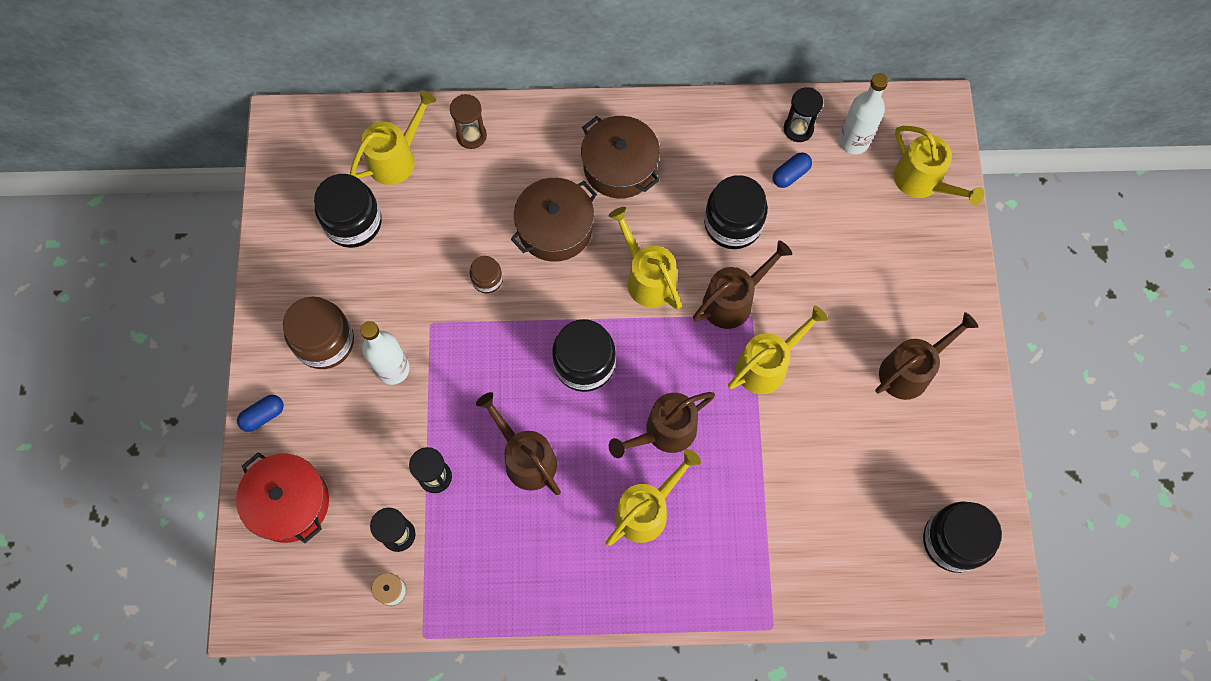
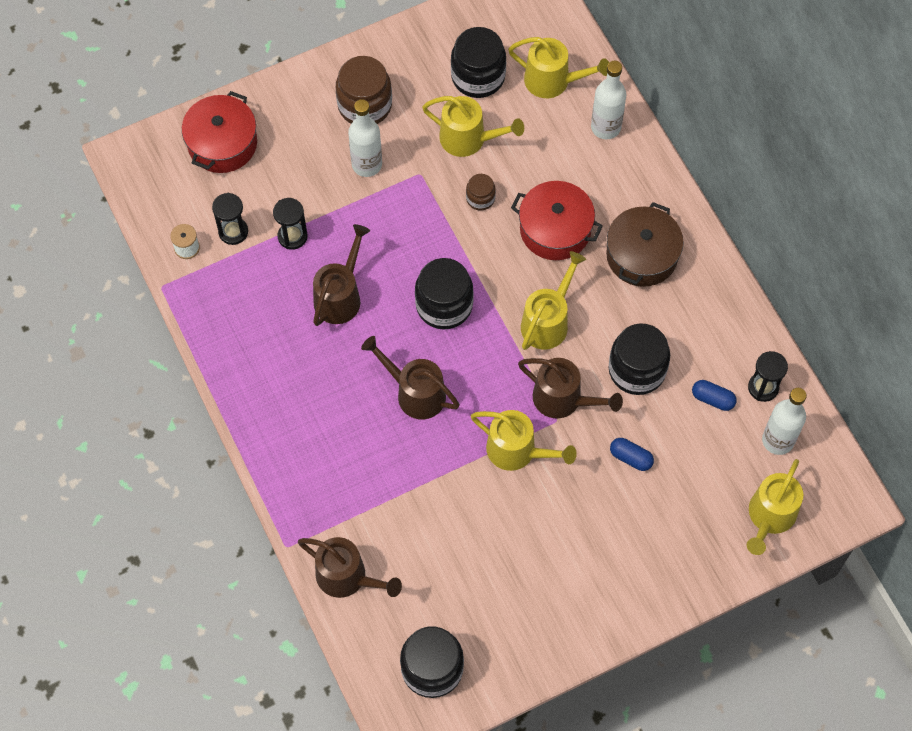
camera: 65 degrees right, 5 degrees down
blue capsule [237,395,284,432] -> blue capsule moved to [610,438,654,471]
brown hourglass [450,94,487,149] -> white bottle [591,61,626,139]
brown pot [511,178,597,262] -> red pot [511,181,603,260]
yellow watering can [606,449,701,546] -> yellow watering can moved to [422,96,524,157]
brown watering can [875,312,978,400] -> brown watering can moved to [298,537,402,598]

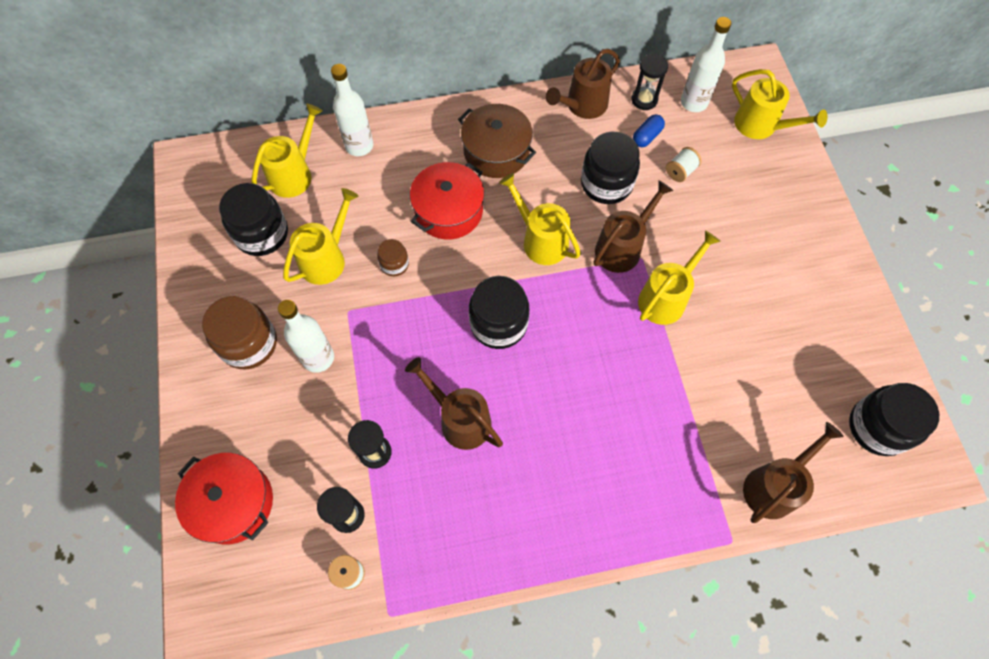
camera: 75 degrees left, 0 degrees up
brown watering can [361,336,460,420] -> brown watering can moved to [546,49,620,119]
blue capsule [610,438,654,471] -> none
none -> white spool [666,147,702,182]

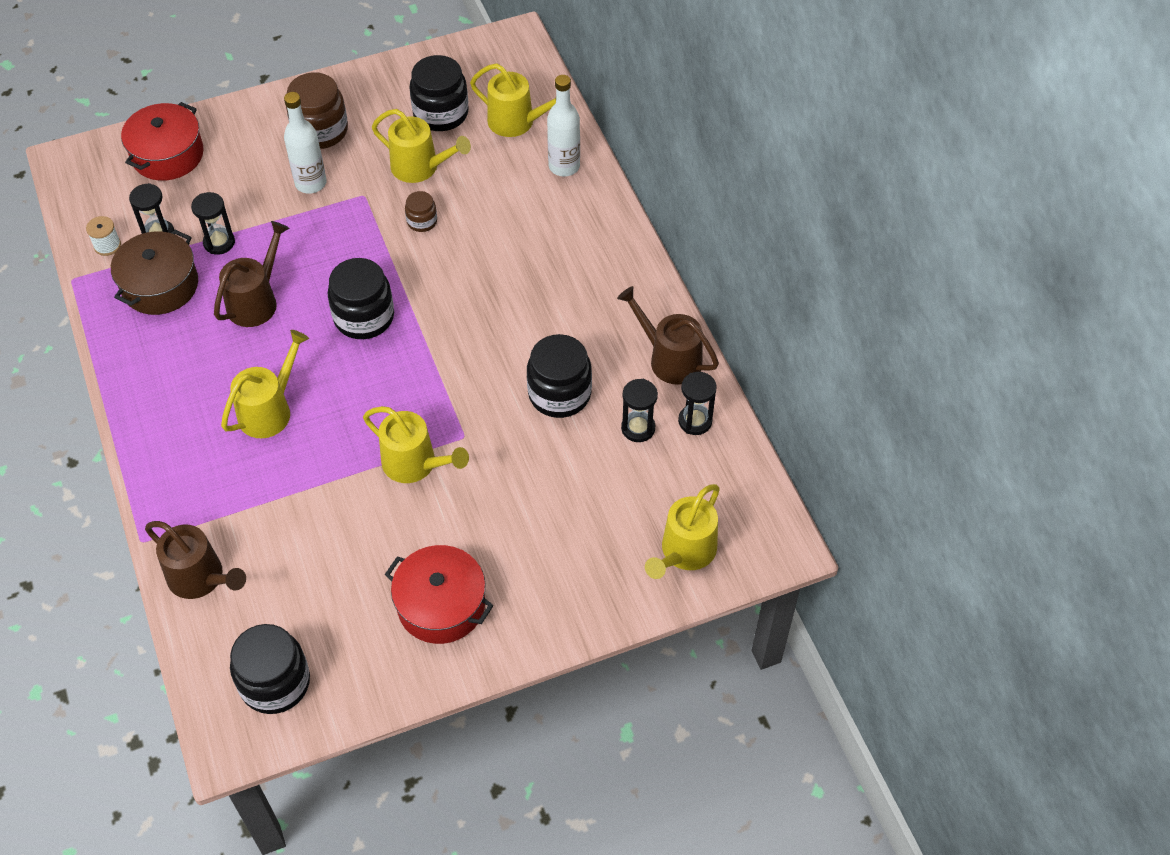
camera: 80 degrees right, 10 degrees down
red pot [410,162,484,240] -> red pot moved to [385,545,494,644]
brown pot [458,104,536,178] -> brown pot moved to [111,230,198,315]
yellow watering can [499,173,581,265] -> yellow watering can moved to [221,330,309,438]
brown watering can [594,181,673,273] -> none
blue capsule [633,114,665,147] -> black hourglass [621,379,658,442]
white spool [666,147,702,182] -> none
white bottle [681,17,731,112] -> none

